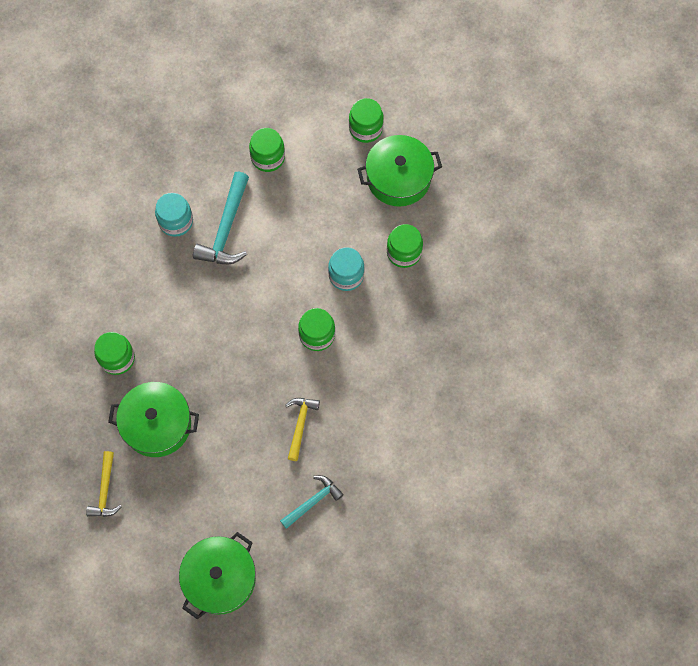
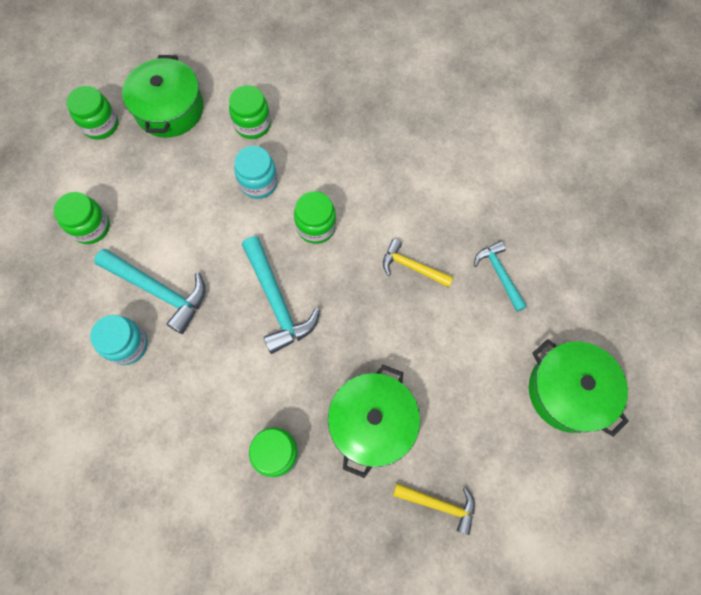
camera: 75 degrees left, 0 degrees up
none -> turquoise hammer [242,236,320,354]

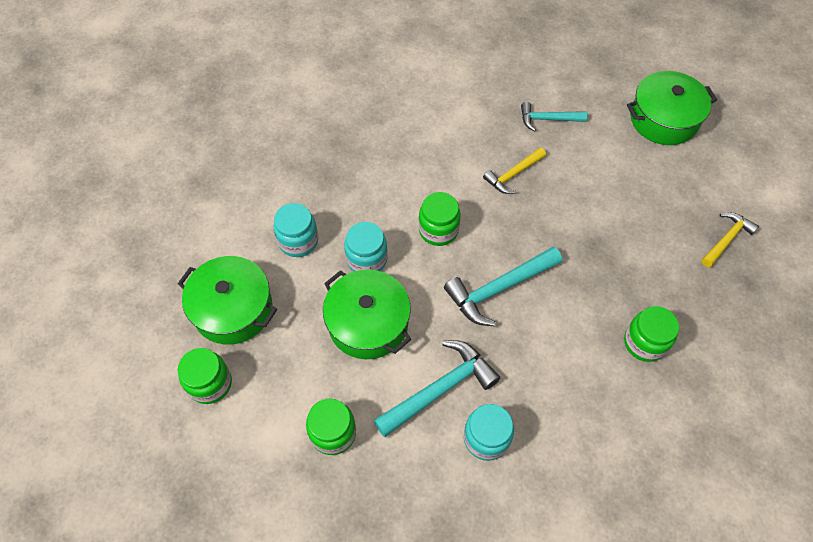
camera: 65 degrees left, 10 degrees down
green jar [229,85,271,139] -> turquoise jar [274,203,318,257]
turquoise hammer [242,236,320,354] -> turquoise hammer turned 150 degrees clockwise [444,246,562,327]
green pot [328,364,420,478] -> green pot moved to [323,270,411,359]

